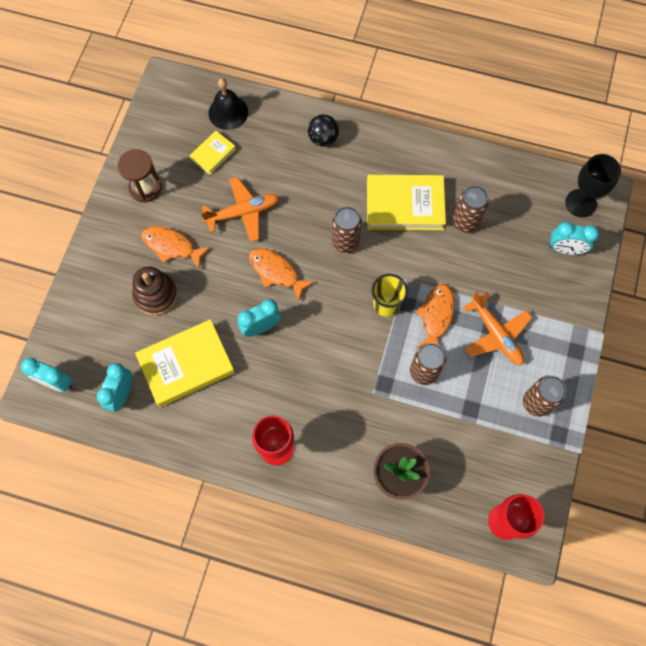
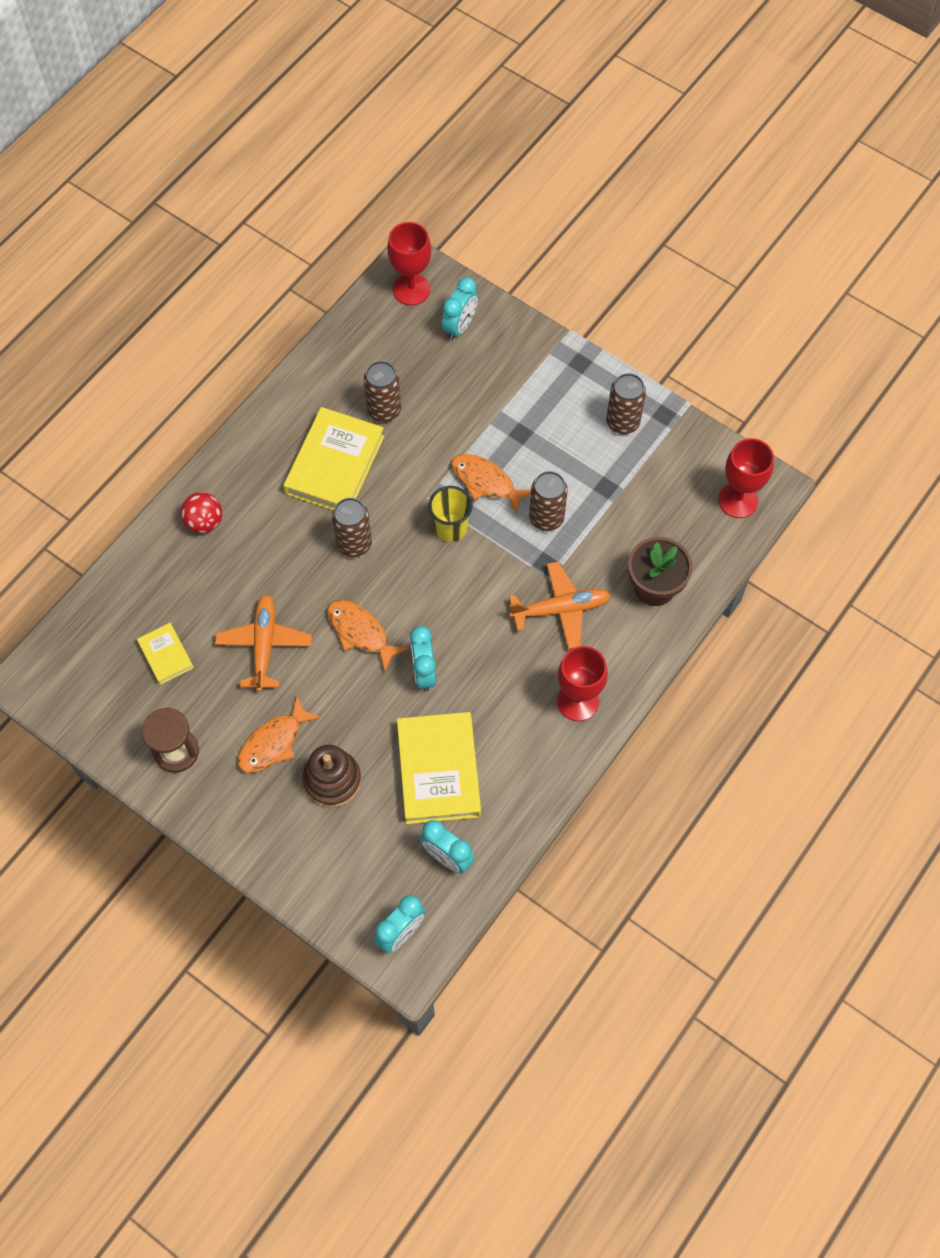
camera: 70 degrees left, 5 degrees down
black bell [208,78,248,130] -> none
orange fish [249,248,315,302] -> orange fish turned 75 degrees clockwise [327,600,408,671]
black ball [308,114,339,147] -> red ball [181,492,222,533]
orange plane [463,291,532,365] -> orange plane moved to [509,562,611,649]
black goblet [565,154,621,217] -> red goblet [387,222,431,305]

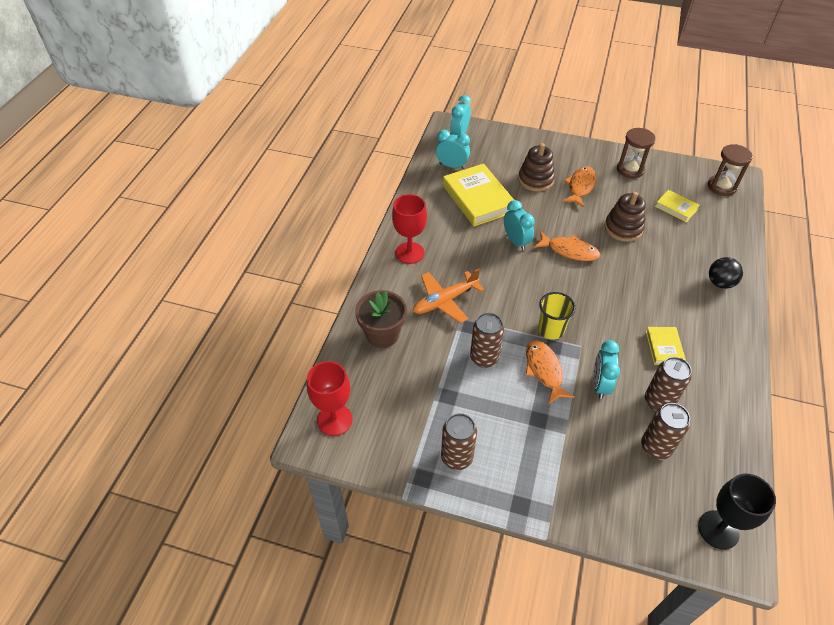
camera: 160 degrees right, 15 degrees down
red ball [181,492,222,533] -> black ball [709,257,743,289]
orange plane [215,594,312,692] -> brown stacking toy [605,192,646,242]
yellow book [283,407,384,510] -> yellow book [646,327,686,365], size x0.52
brown can [332,498,372,557] -> brown can moved to [641,403,690,459]
red goblet [387,222,431,305] -> black goblet [698,473,776,550]
turquoise clock [441,277,478,340] -> turquoise clock moved to [593,340,620,399]
orange fish [451,454,531,515] -> orange fish turned 120 degrees counterclockwise [526,340,575,404]
none -> brown hourglass [708,144,753,196]

